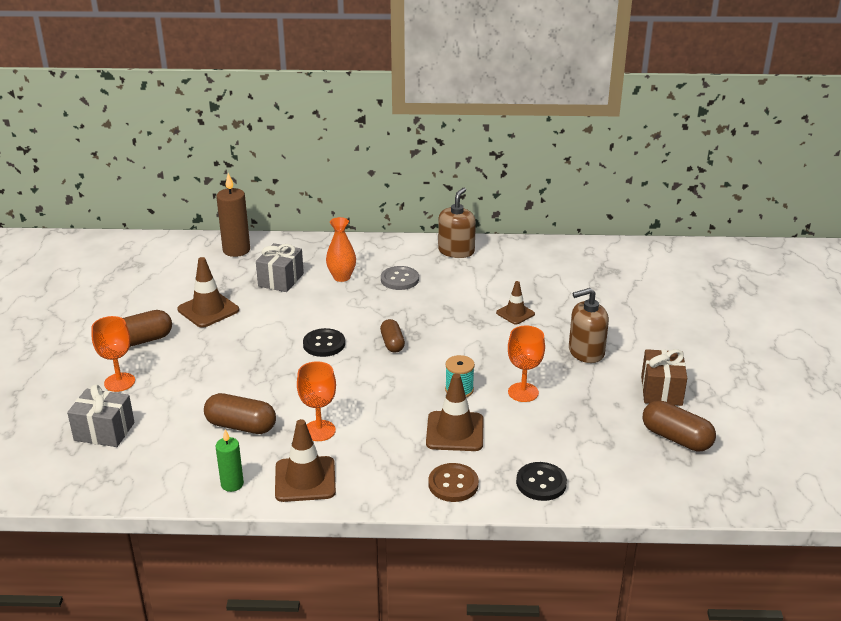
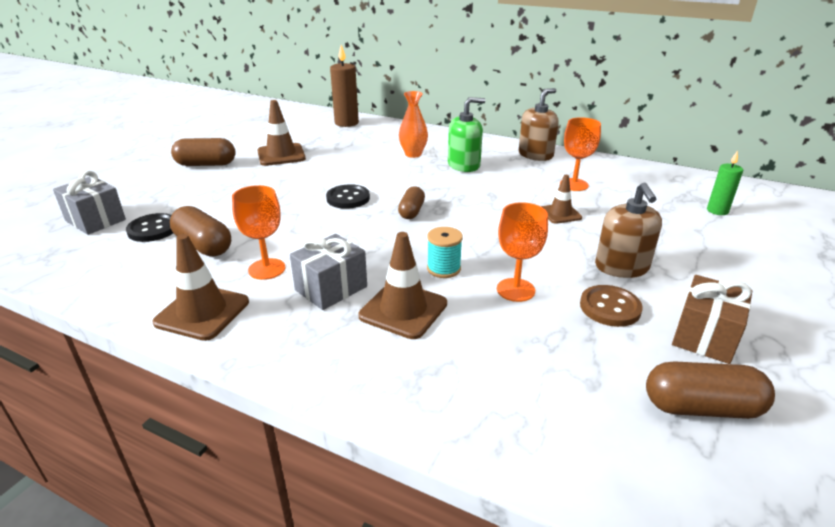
camera: 25 degrees right, 0 degrees up
orange goblet [91,316,135,392] -> orange goblet moved to [560,117,601,191]
green candle [216,429,244,492] -> green candle moved to [707,151,743,215]
grey gift [256,243,304,292] -> grey gift moved to [290,234,367,310]
grey button [381,266,419,290] -> green soap dispenser [448,97,485,172]
brown button [428,463,479,502] -> brown button moved to [580,285,643,327]
black button [516,462,567,501] -> black button moved to [126,213,173,242]
brown soap dispenser [569,288,609,363] -> brown soap dispenser turned 105 degrees counterclockwise [595,182,662,278]
brown capsule [642,400,716,452] -> brown capsule turned 60 degrees counterclockwise [646,361,775,419]

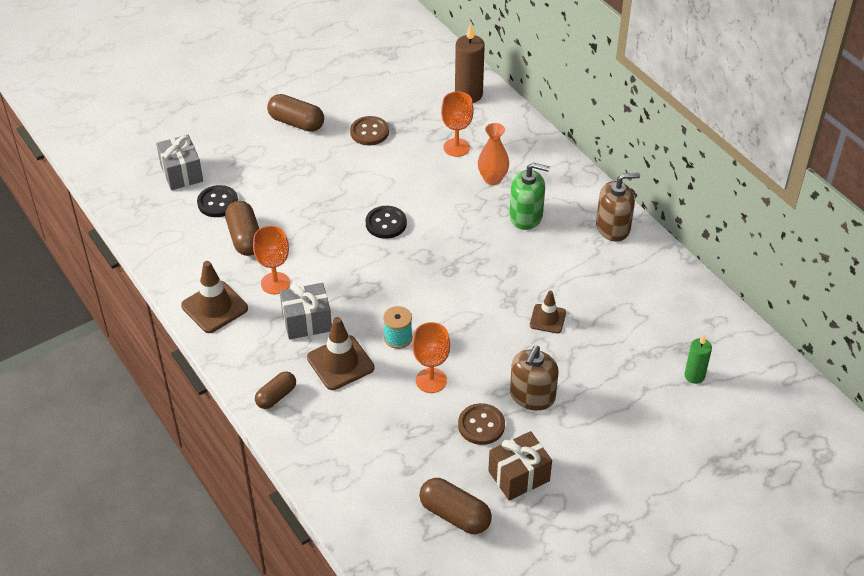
camera: 30 degrees right, 15 degrees up
brown traffic cone [258,100,306,166] -> brown button [350,116,389,146]
brown capsule [398,186,425,219] -> brown capsule moved to [255,371,296,409]
orange goblet [560,117,601,191] -> orange goblet moved to [441,91,474,157]

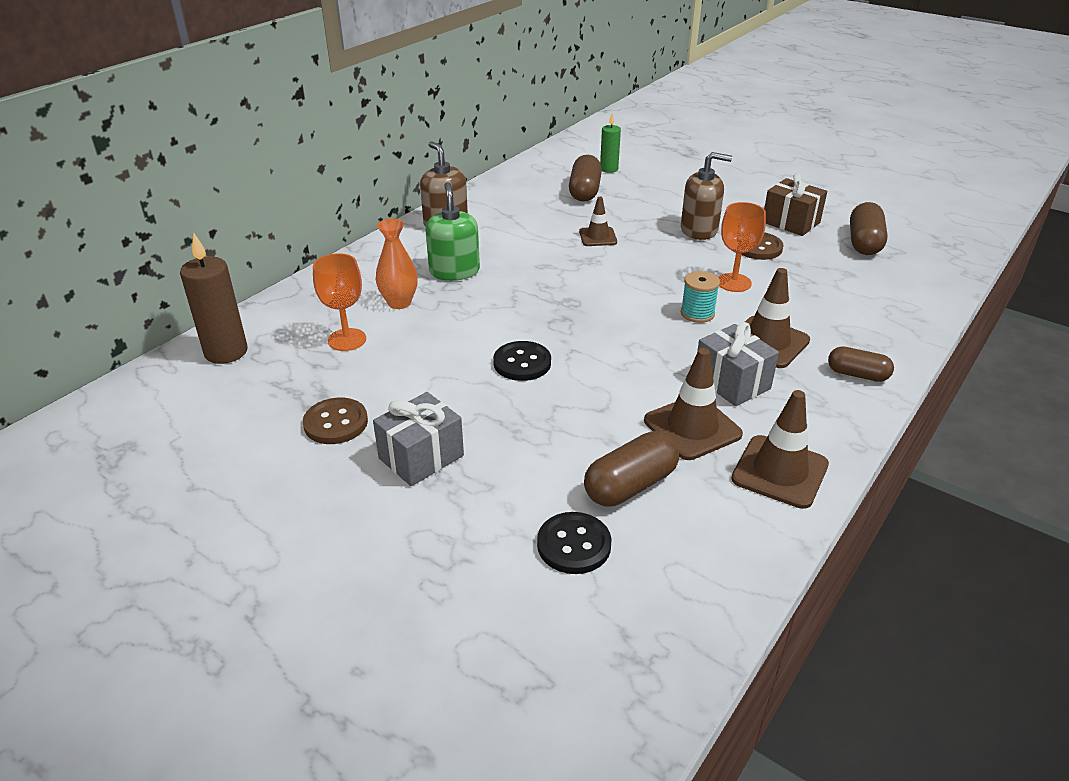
camera: 110 degrees left, 10 degrees down
grey gift [156,135,203,190] -> grey gift moved to [373,392,464,486]
orange goblet [253,226,290,294] -> brown traffic cone [644,348,743,460]
brown capsule [267,94,324,132] -> brown capsule moved to [569,155,602,202]

